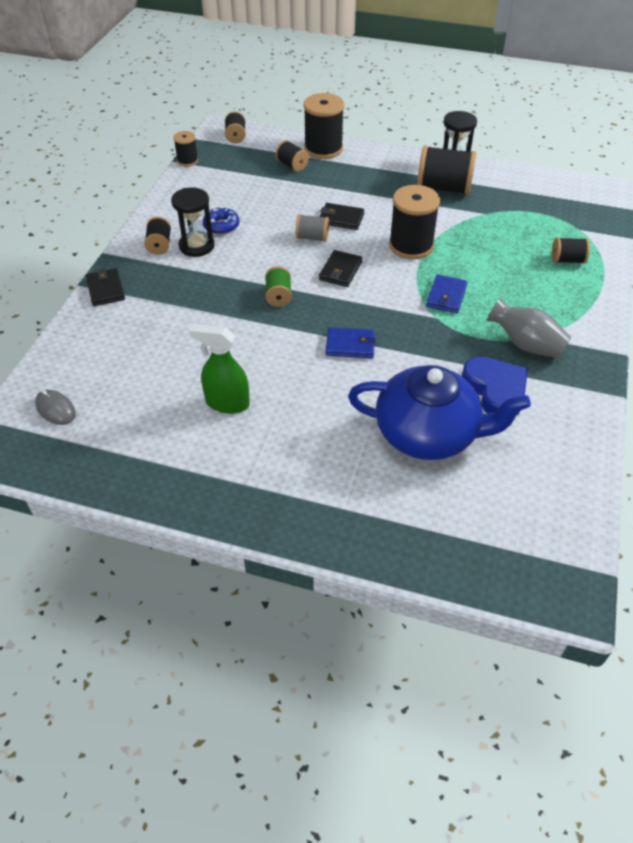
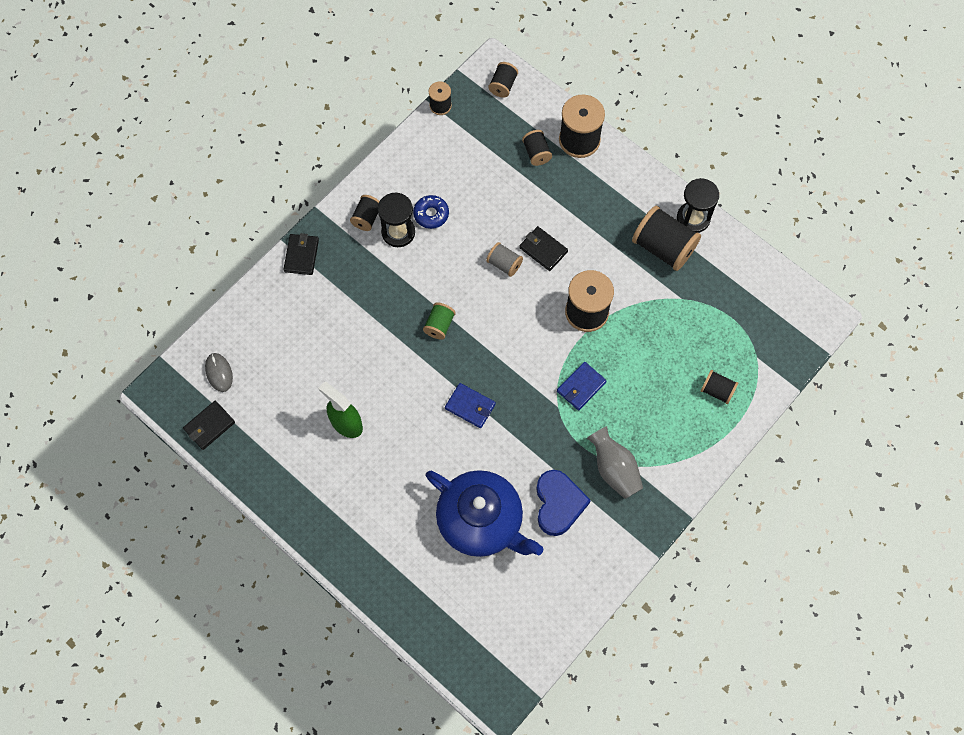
camera: 25 degrees right, 20 degrees up
black wallet [319,250,362,287] -> black wallet moved to [183,401,235,450]

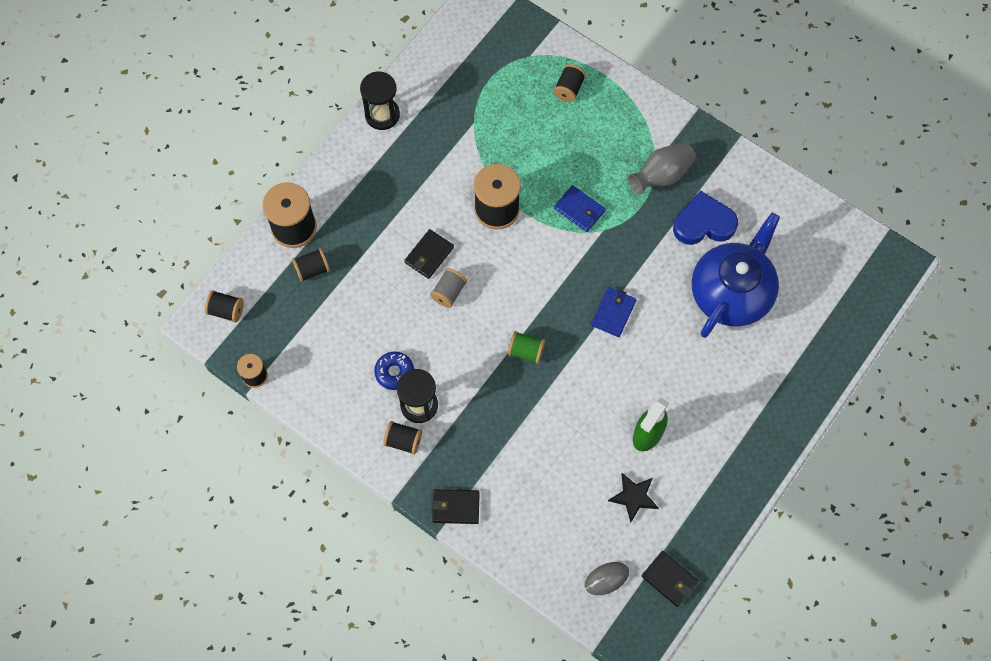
camera: 95 degrees left, 0 degrees up
black spool [632,206,701,271] -> none
none -> black star [608,473,659,523]

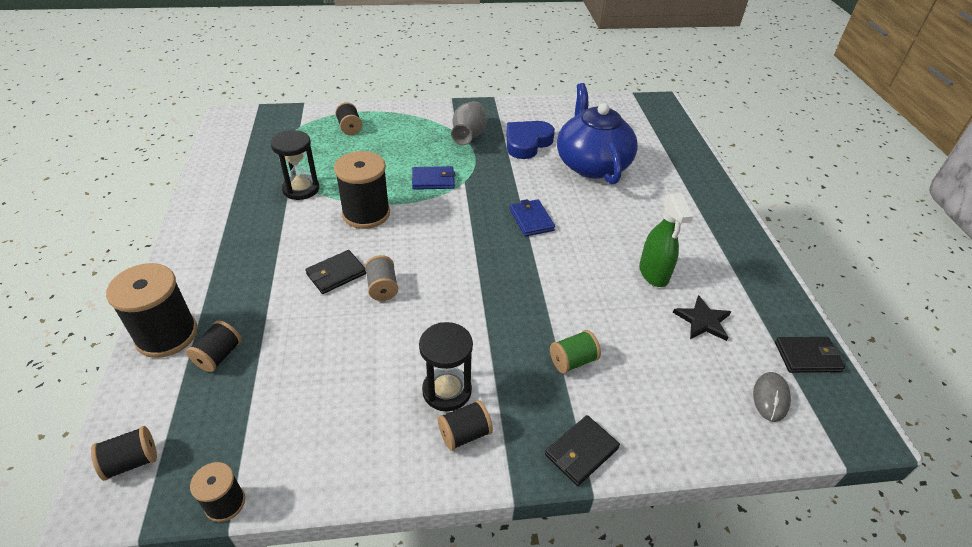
camera: 45 degrees left, 25 degrees down
black hourglass [360,71,400,130] -> black hourglass moved to [271,130,319,200]
blue donut [374,351,414,390] -> none
black wallet [404,229,454,279] -> black wallet turned 60 degrees clockwise [305,250,366,294]
green spool [508,331,545,364] -> green spool moved to [550,330,601,374]

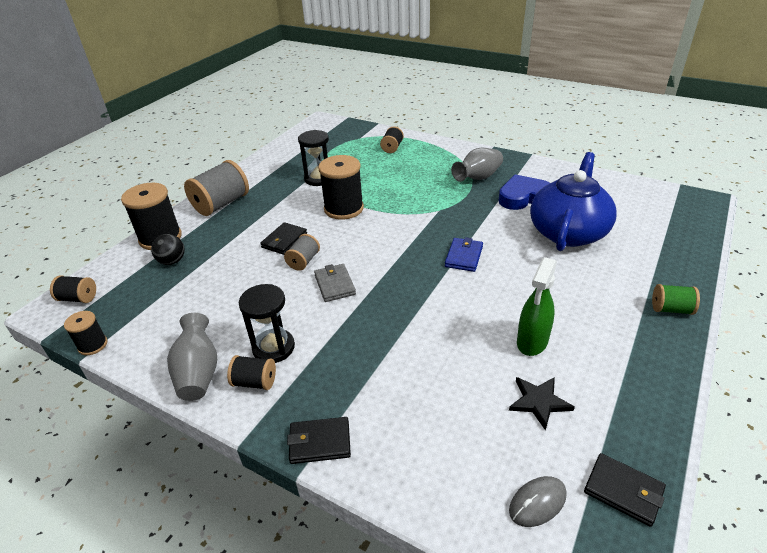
camera: 40 degrees right, 5 degrees down
black spool [186,321,241,372] -> black ball [151,234,185,265]
black wallet [305,250,366,294] -> black wallet turned 60 degrees counterclockwise [260,222,307,255]
blue wallet [412,166,455,190] -> none
green spool [550,330,601,374] -> green spool moved to [652,284,700,315]
none -> grey vase [167,313,217,401]
none -> grey spool [184,160,249,216]
none -> grey wallet [314,264,356,302]

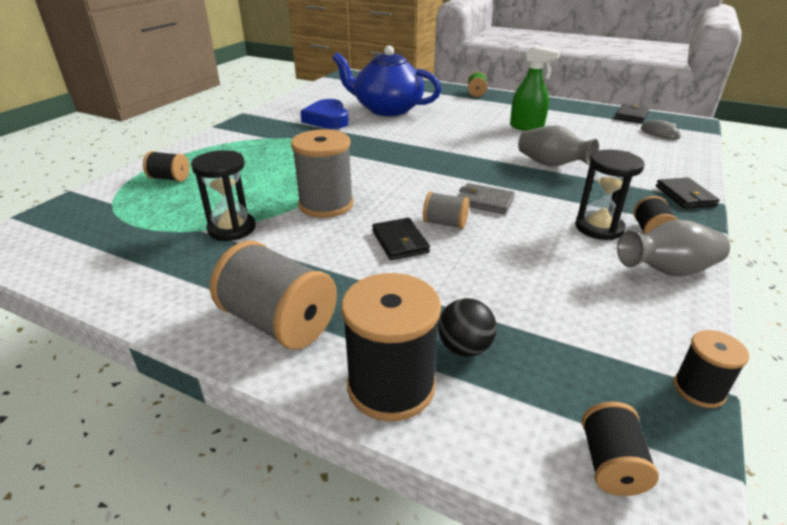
camera: 95 degrees left, 5 degrees down
black wallet [260,222,307,255] -> black wallet turned 45 degrees clockwise [372,218,430,260]
grey wallet [314,264,356,302] -> grey wallet turned 45 degrees clockwise [457,183,515,214]
black spool [318,155,364,220] -> grey spool [291,129,354,218]
blue wallet [445,237,483,272] -> none
grey vase [451,148,503,182] -> grey vase moved to [518,126,599,167]
black star [509,377,575,430] -> none

